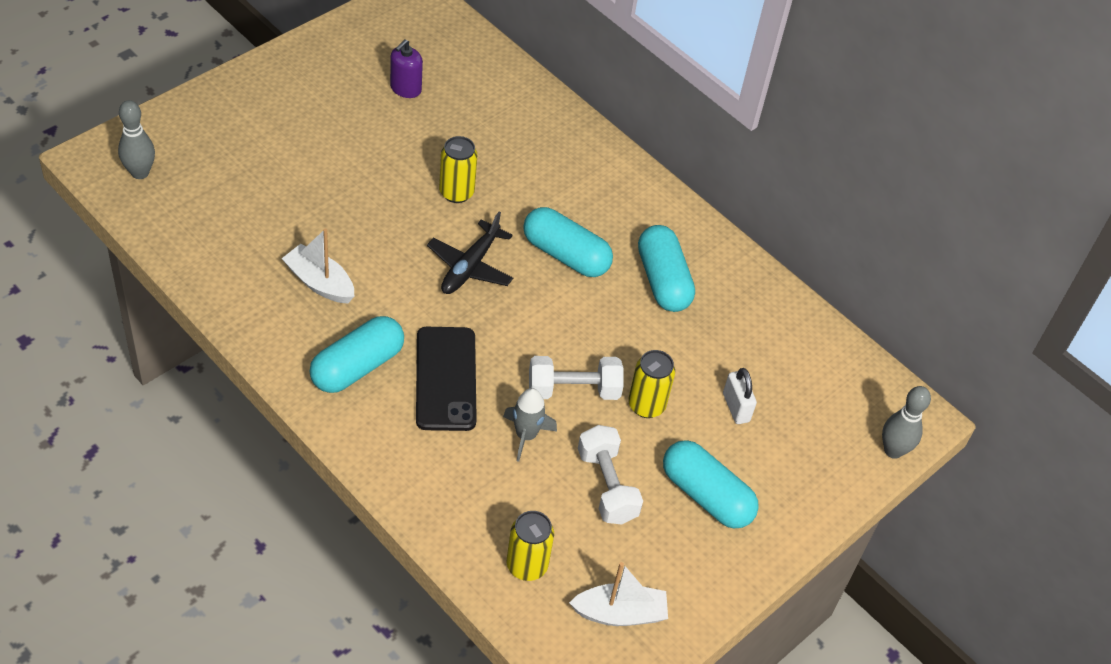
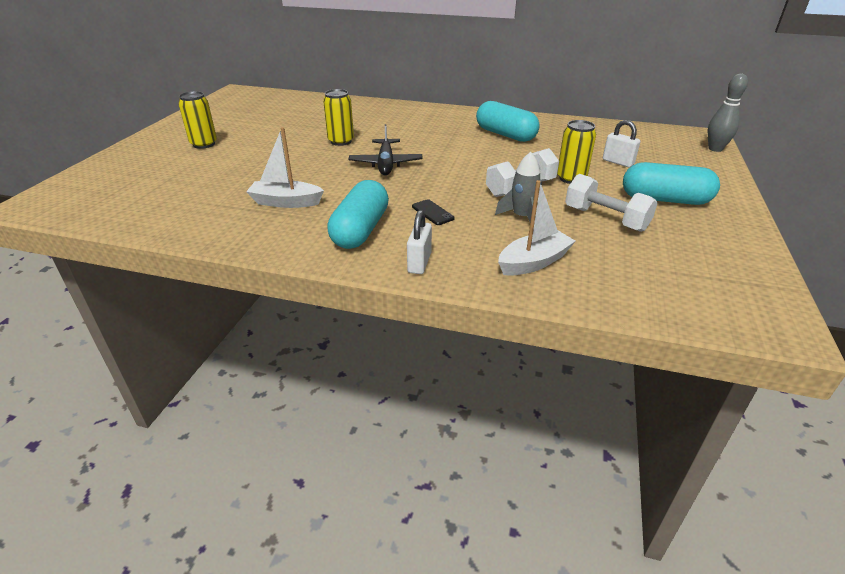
camera: 25 degrees left, 15 degrees down
grey bowling pin [118,100,155,179] -> none
purple soap dispenser [390,39,423,98] -> none
black phone [416,327,477,431] -> black phone [412,199,455,225], size x0.44
yellow can [507,511,554,581] -> yellow can moved to [179,91,217,149]
turquoise capsule [523,207,613,277] -> none
white boat [569,562,668,626] -> white boat moved to [498,180,576,276]
none -> white padlock [407,210,432,274]

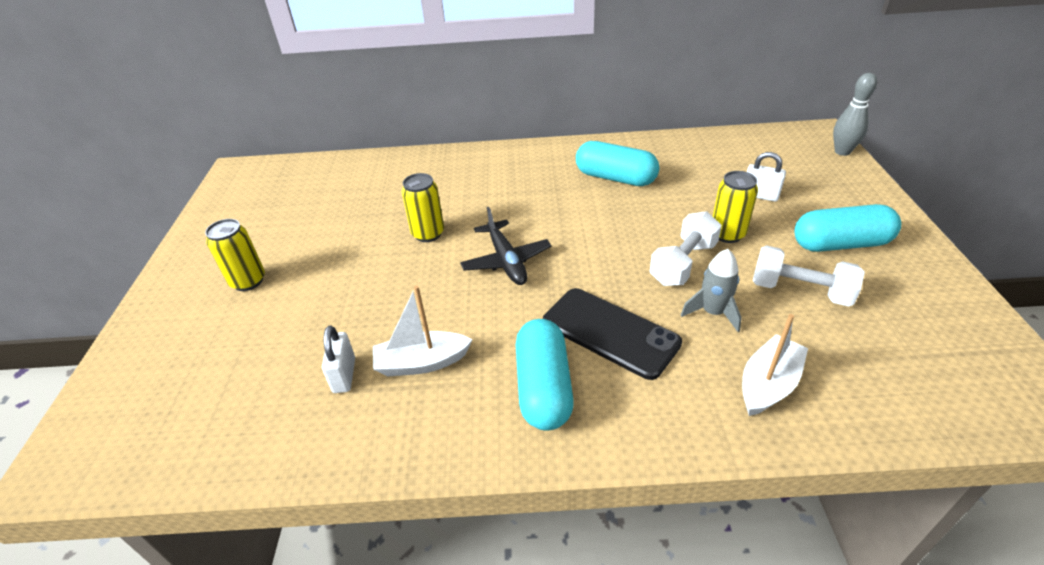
camera: 15 degrees left, 5 degrees up
white padlock [407,210,432,274] -> white padlock moved to [322,326,355,393]
black phone [412,199,455,225] -> black phone [543,288,682,380], size x2.27

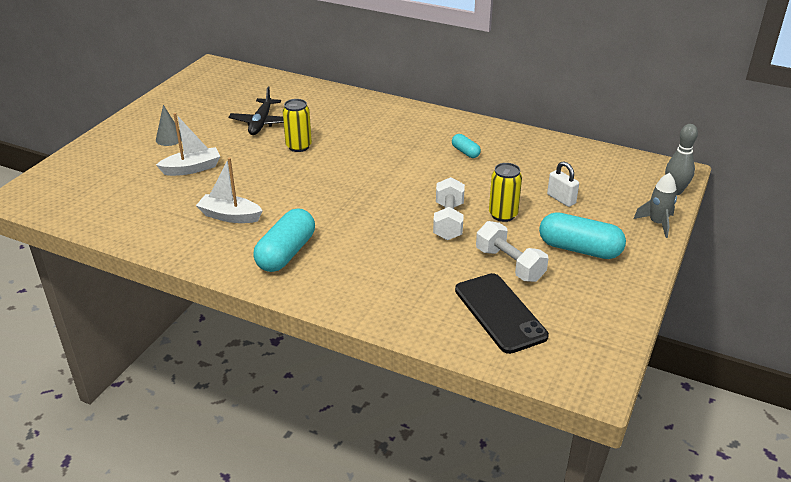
camera: 25 degrees right, 5 degrees down
yellow can [205,219,265,291] -> grey cone [156,105,182,146]
white padlock [322,326,355,393] -> none
black plane [460,207,552,285] -> black plane moved to [228,87,284,135]
black phone [543,288,682,380] -> black phone moved to [455,273,549,354]
turquoise capsule [576,141,659,186] -> turquoise capsule [452,134,481,158], size x0.51
white dumbbell [650,211,722,286] -> white dumbbell turned 60 degrees counterclockwise [433,177,465,240]
grey rocket [681,249,741,332] -> grey rocket moved to [634,173,677,238]
white boat [742,314,808,416] -> white boat moved to [156,113,221,176]

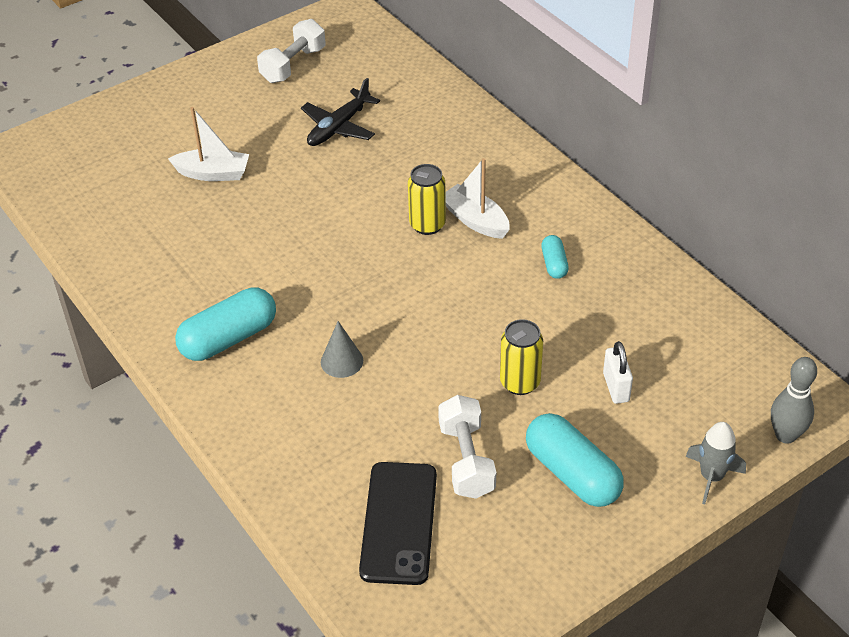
camera: 30 degrees right, 10 degrees up
grey cone [156,105,182,146] -> grey cone moved to [321,321,363,378]
white boat [196,157,263,223] -> white boat moved to [445,158,510,239]
yellow can [283,99,312,152] -> yellow can moved to [408,164,446,235]
white dumbbell [433,177,465,240] -> white dumbbell moved to [257,19,326,83]

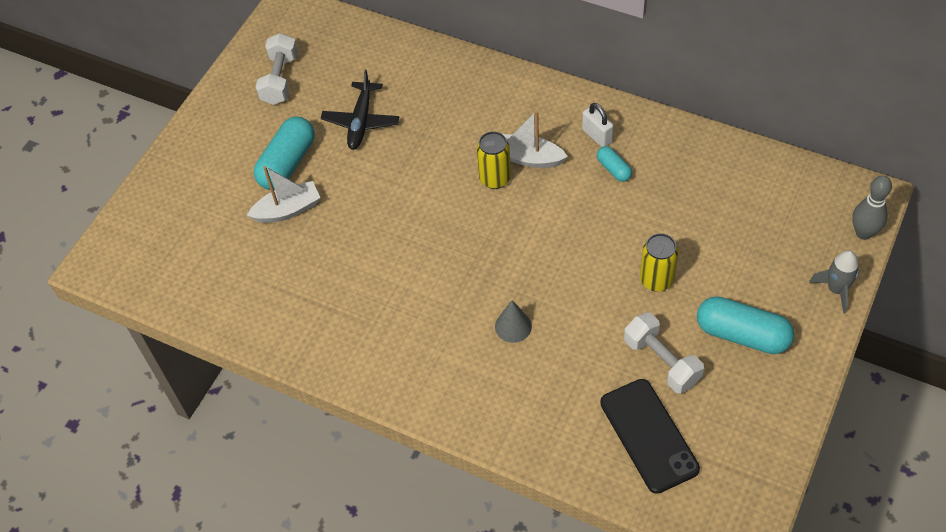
camera: 25 degrees left, 10 degrees up
turquoise capsule [175,287,276,361] -> turquoise capsule moved to [254,117,315,190]
white padlock [603,341,633,404] -> white padlock moved to [582,103,614,147]

